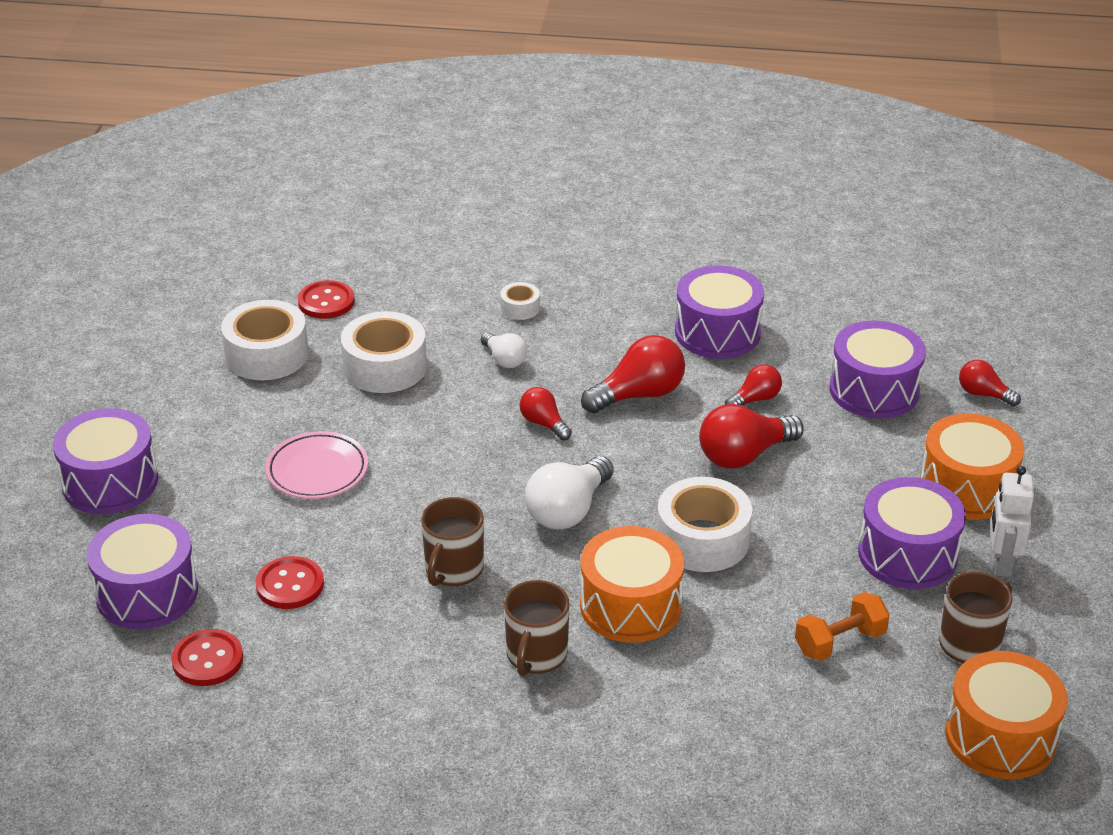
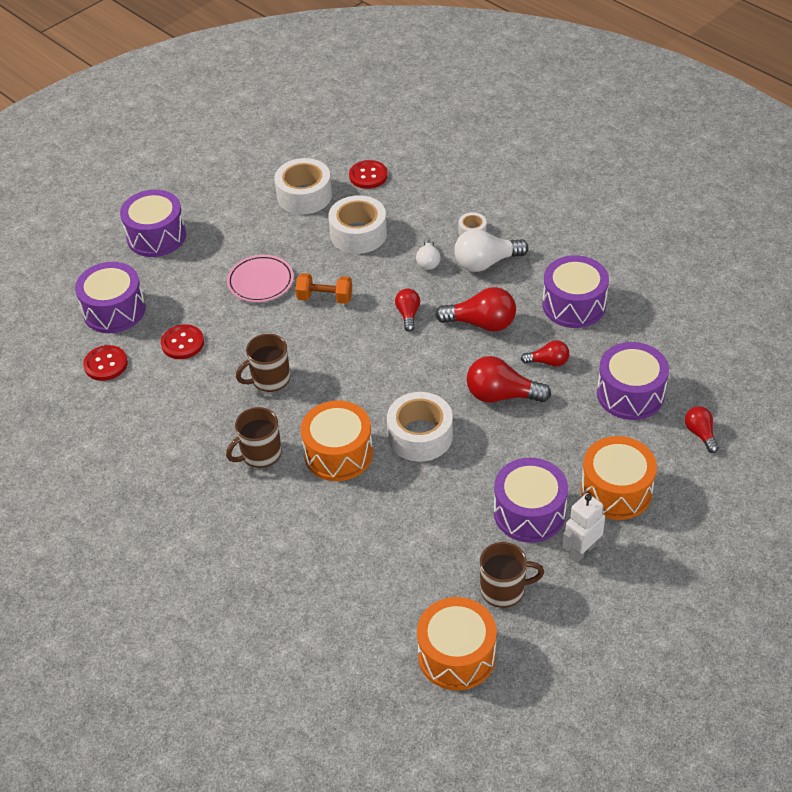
camera: 40 degrees right, 10 degrees up
white light bulb [525,456,614,529] -> white light bulb moved to [454,229,529,272]
orange dumbbell [795,592,890,661] -> orange dumbbell moved to [295,273,352,304]

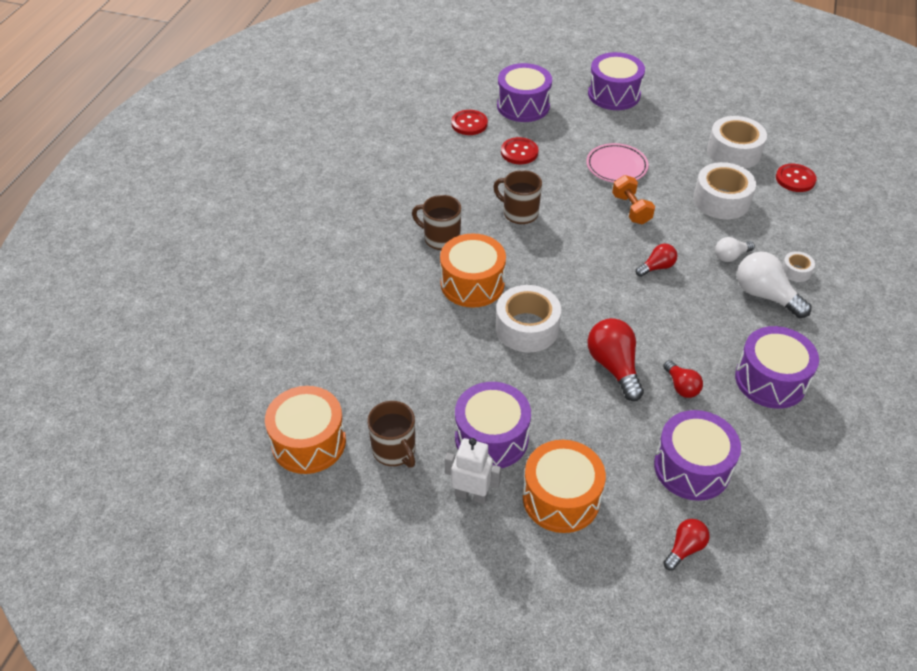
camera: 60 degrees right, 0 degrees up
red light bulb [435,287,516,332] -> none

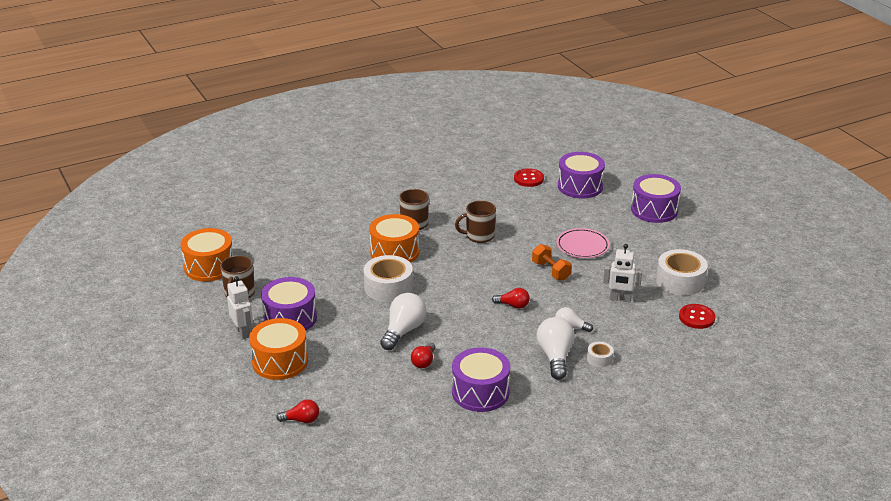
camera: 45 degrees right, 15 degrees down
brown mug [493,170,542,224] -> brown mug turned 90 degrees counterclockwise [455,201,496,243]
red button [501,137,538,164] -> none
red light bulb [587,318,644,401] -> white light bulb [380,293,427,350]
orange dumbbell [612,175,655,224] -> orange dumbbell turned 60 degrees counterclockwise [532,244,572,281]
purple drum [654,410,741,501] -> none
white tape [693,162,756,219] -> white robot [603,244,642,302]

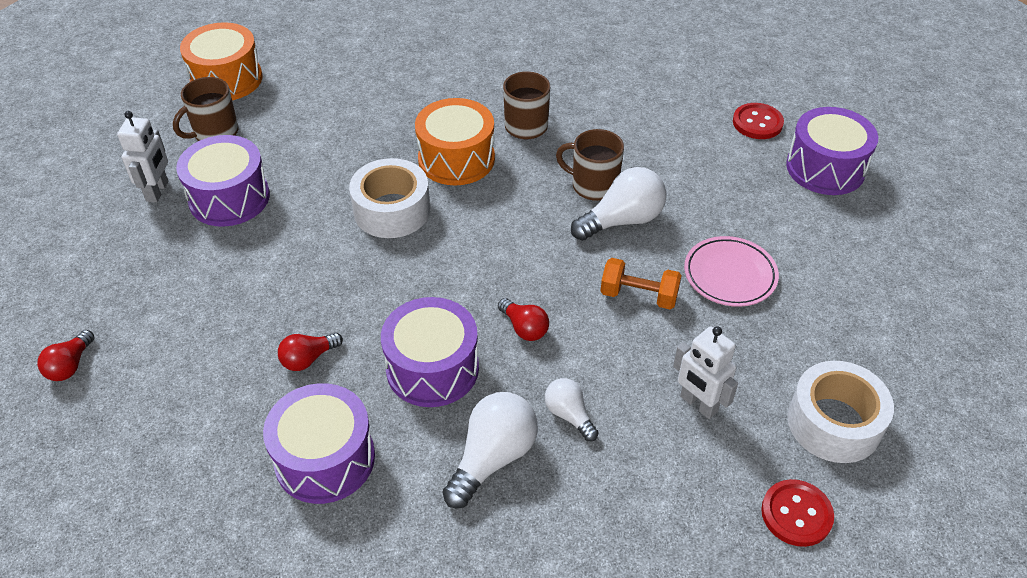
camera: 35 degrees right, 15 degrees up
orange drum [249,318,308,380] -> none
red light bulb [276,399,319,423] -> red light bulb turned 75 degrees clockwise [37,330,95,381]
white light bulb [380,293,427,350] -> white light bulb moved to [571,167,666,241]
orange dumbbell [532,244,572,281] -> orange dumbbell turned 75 degrees counterclockwise [601,258,682,309]
white tape [587,342,614,367] -> none
purple drum [631,174,681,223] -> purple drum moved to [381,297,479,407]

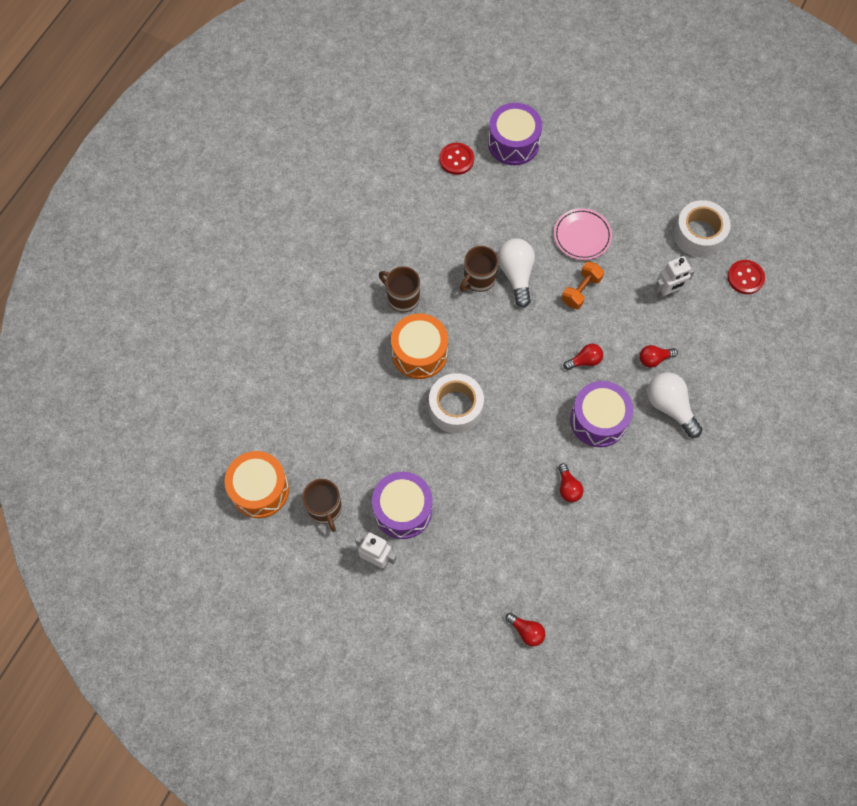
camera: 70 degrees left, 20 degrees up
purple drum [263,383,375,504] -> none
white light bulb [545,378,599,441] -> red light bulb [639,345,678,368]

